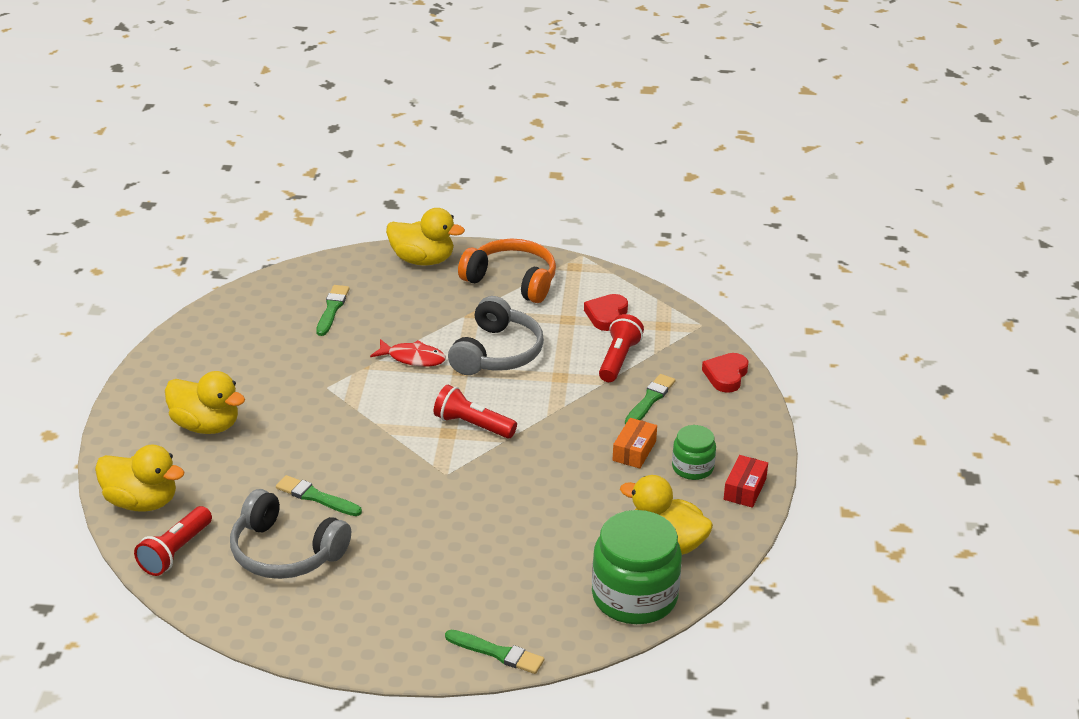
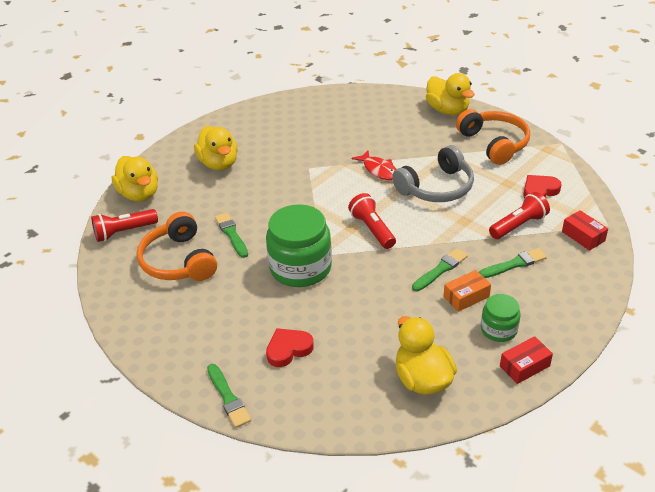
camera: 40 degrees right, 5 degrees up
grey headphones [230,489,351,579] -> orange headphones [137,212,217,281]
green brush [316,285,349,336] -> green brush moved to [412,248,468,291]
green jar [592,510,682,624] -> green jar moved to [266,204,332,287]
red heart [702,353,748,393] -> red heart moved to [266,328,314,367]
none -> red box [562,210,608,251]

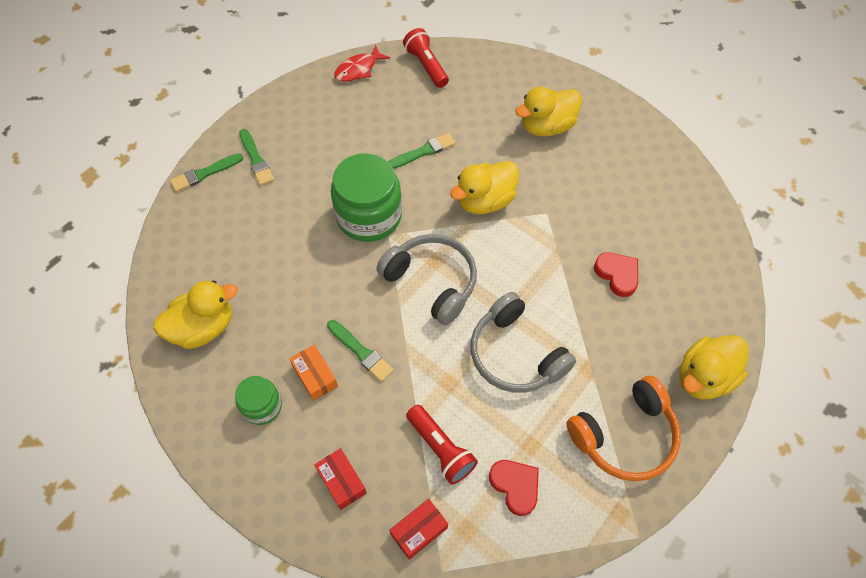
camera: 85 degrees right, 20 degrees up
yellow duck [112,156,158,202] -> yellow duck moved to [450,161,519,214]
orange headphones [137,212,217,281] -> none
red heart [266,328,314,367] -> red heart moved to [594,252,638,297]
red flashlight [348,193,396,249] -> grey headphones [376,234,477,325]
red fish [351,150,396,180] -> red fish moved to [334,45,390,82]
green brush [479,248,547,278] -> green brush moved to [239,129,274,186]
red box [500,336,553,384] -> red box moved to [314,448,367,510]

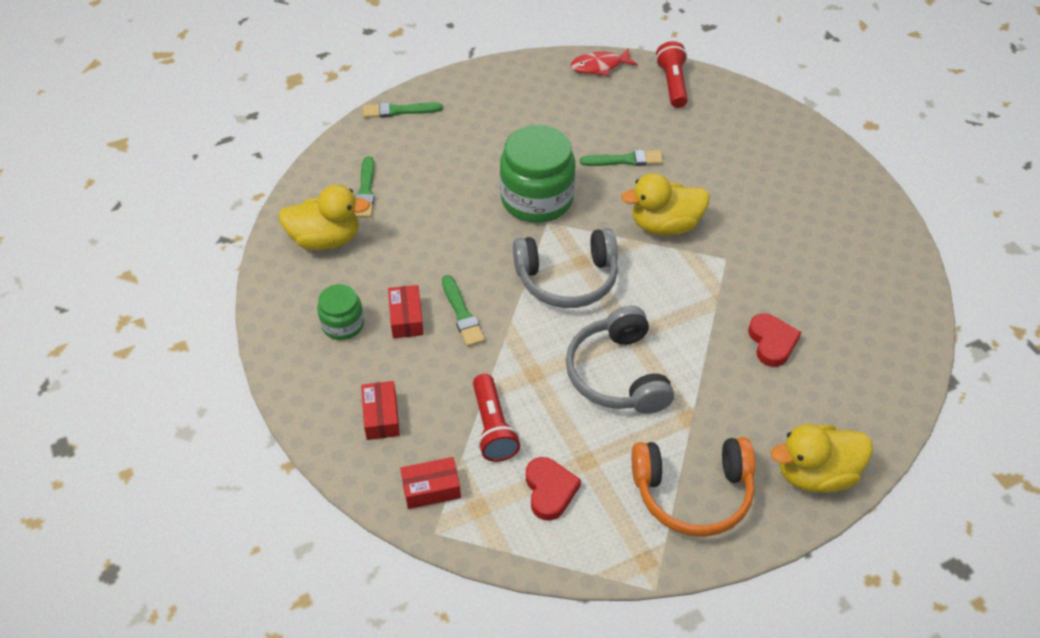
camera: 25 degrees right, 10 degrees down
green brush [239,129,274,186] -> green brush moved to [354,156,374,218]
orange box [289,345,338,401] -> red box [388,285,424,338]
grey headphones [376,234,477,325] -> grey headphones turned 105 degrees clockwise [513,228,618,308]
yellow duck [515,87,582,137] -> none

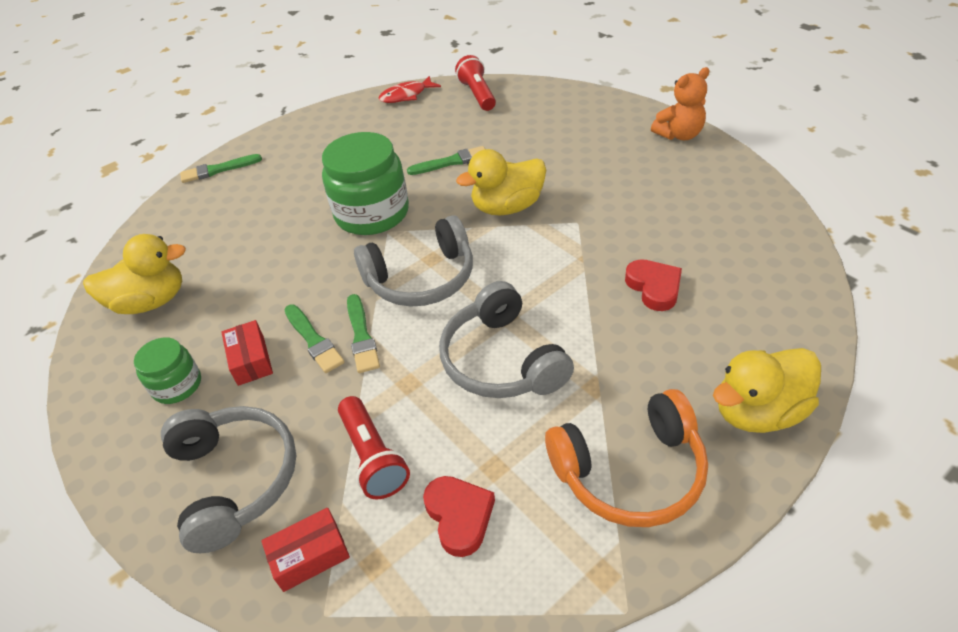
camera: 10 degrees left, 5 degrees down
green brush [354,156,374,218] -> green brush moved to [347,294,380,373]
red box [361,381,400,440] -> grey headphones [161,406,297,553]
none -> orange teddy bear [651,67,710,140]

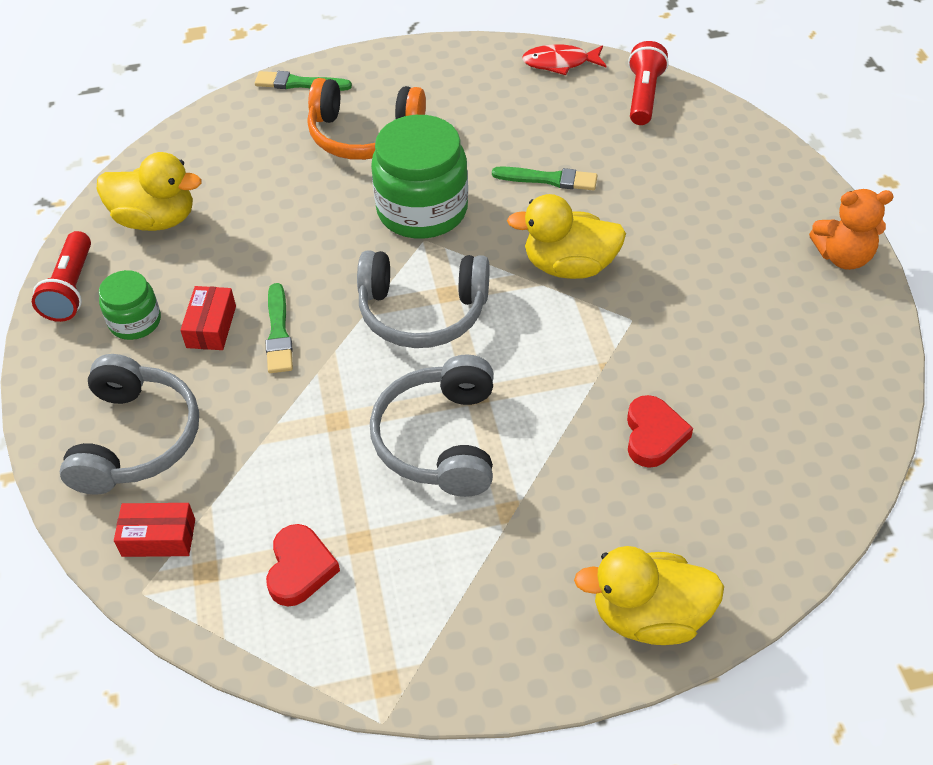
camera: 25 degrees right, 5 degrees up
red flashlight [338,396,410,499] -> red flashlight moved to [32,231,91,322]
green brush [347,294,380,373] -> none
orange headphones [545,389,708,527] -> orange headphones moved to [307,78,426,160]

